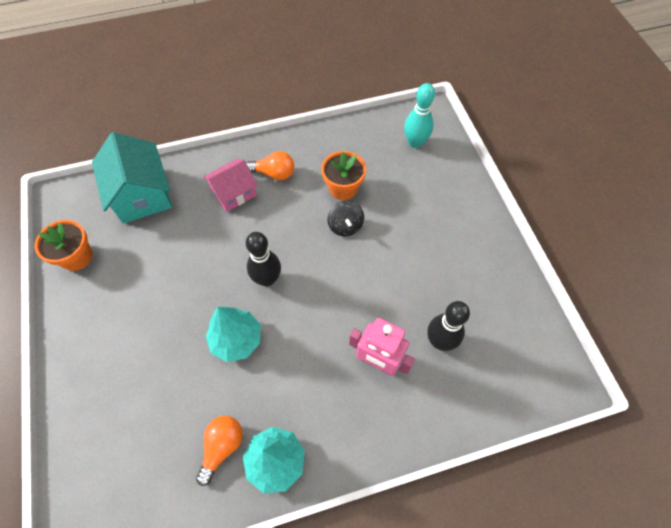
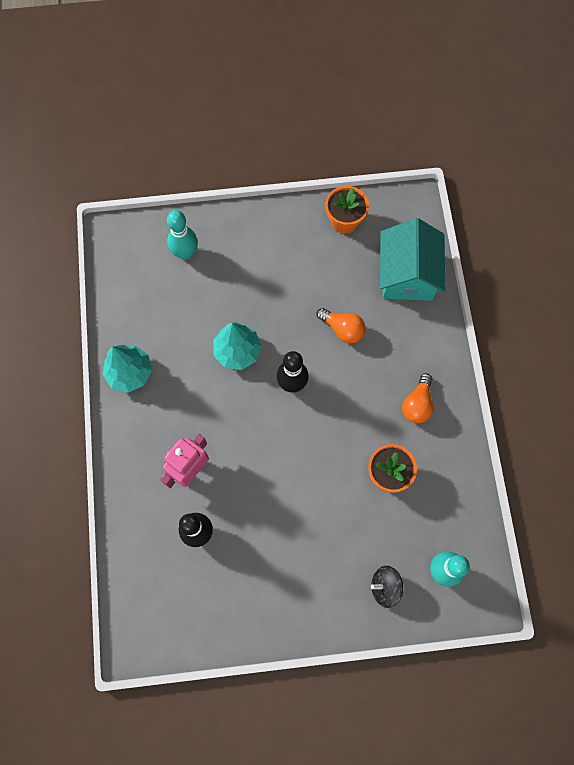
camera: 100 degrees right, 10 degrees up
turquoise house [92,132,172,224] -> turquoise house turned 75 degrees counterclockwise [380,218,445,301]
orange light bulb [196,416,243,486] -> orange light bulb moved to [316,308,366,344]
pink house [203,159,258,212] -> none
black spinning top [327,200,364,236] -> black spinning top moved to [371,566,403,608]
none -> turquoise bowling pin [167,210,198,260]

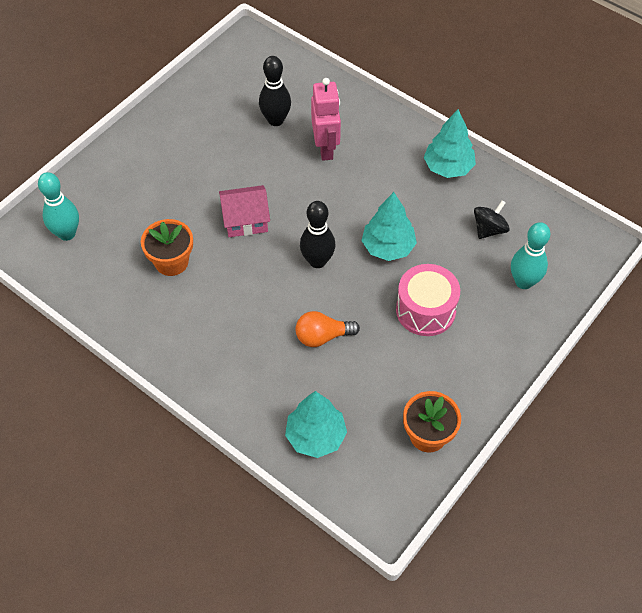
camera: 135 degrees right, 15 degrees down
black spinning top [371,566,403,608] -> black spinning top moved to [474,200,510,239]
turquoise house [380,218,445,301] -> turquoise tree [285,391,347,458]
orange light bulb [402,373,433,423] -> none
none -> pink house [219,185,270,237]
none -> pink drum [396,264,460,336]

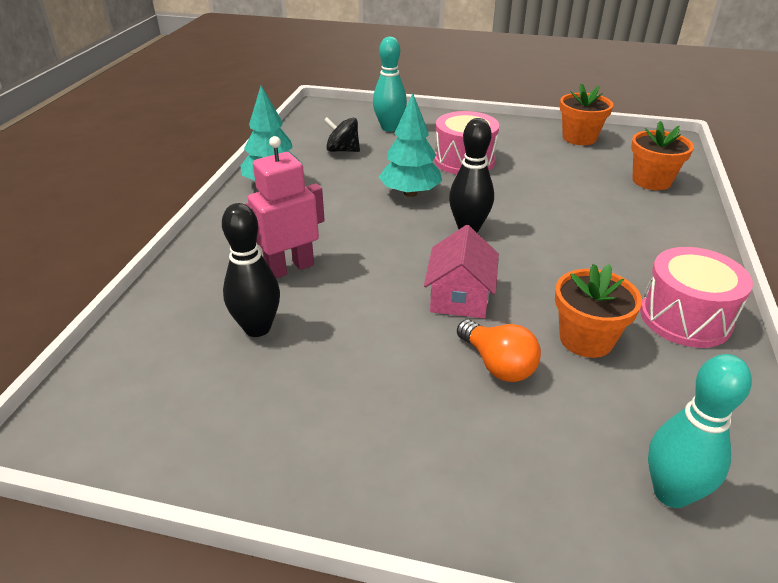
camera: 115 degrees left, 20 degrees down
pink house [219,185,270,237] -> pink house turned 45 degrees clockwise [424,225,499,318]
turquoise tree [285,391,347,458] -> orange flower pot [631,121,694,190]
orange light bulb [295,311,360,347] -> orange light bulb moved to [457,319,541,382]
none -> pink drum [640,247,753,348]

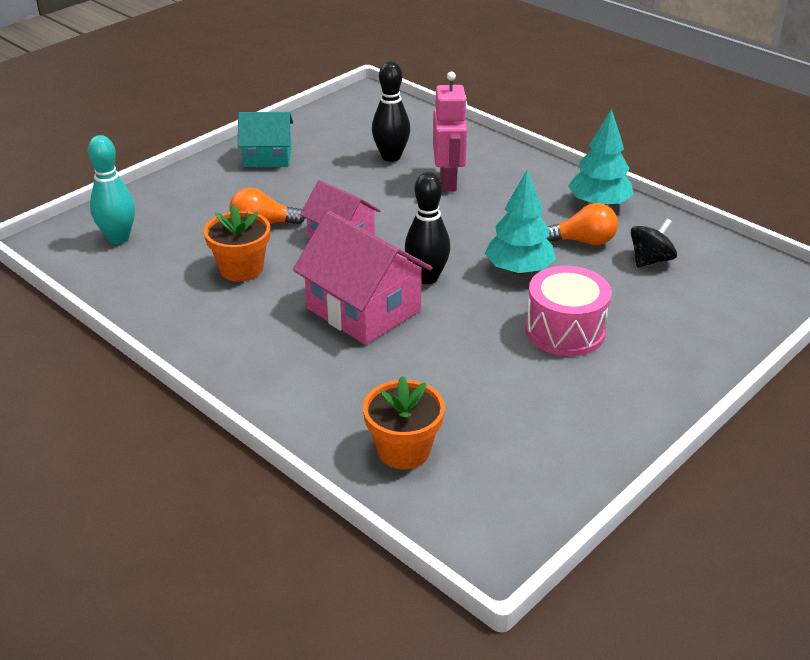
camera: 120 degrees right, 0 degrees up
turquoise bowling pin [373,37,407,132] -> none
orange flower pot [560,83,613,145] -> none
pink drum [640,247,753,348] -> none
none -> turquoise house [238,112,293,167]
none -> pink house [293,211,433,345]
none -> orange light bulb [547,203,618,245]

